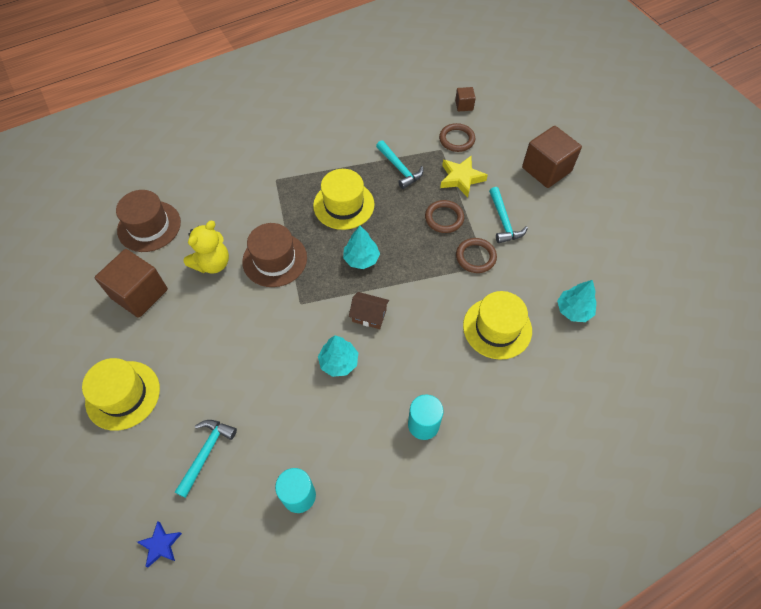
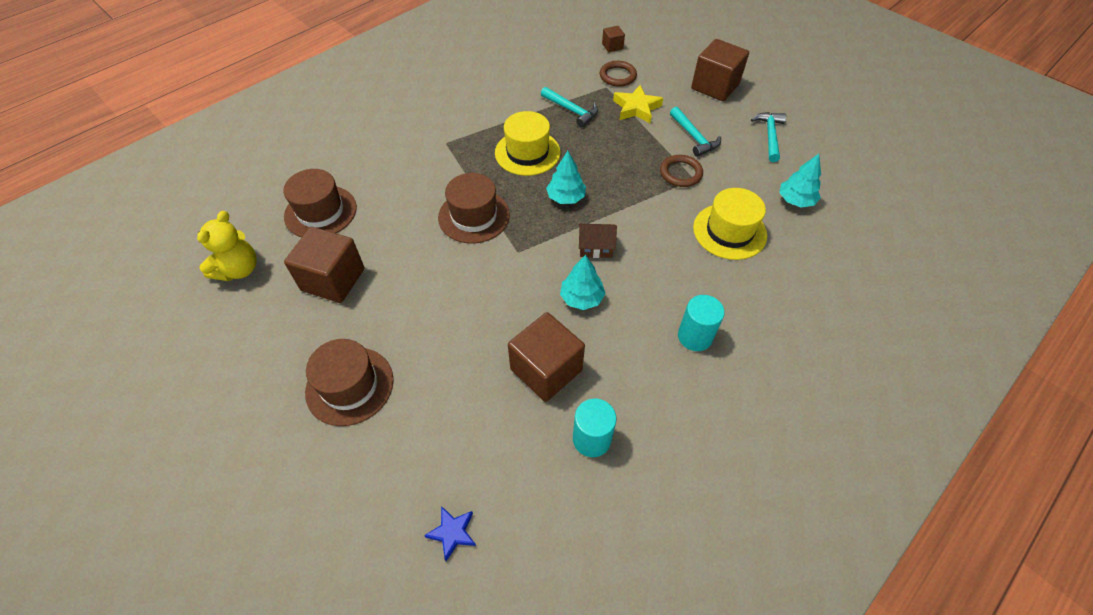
camera: 15 degrees left, 5 degrees down
yellow hat [82,358,160,431] -> brown hat [305,339,394,426]
turquoise hammer [175,420,237,498] -> turquoise hammer moved to [751,112,786,162]
yellow teddy bear [183,221,229,274] -> yellow teddy bear moved to [197,211,256,281]
brown ring [425,200,464,233] -> none
none -> brown cube [508,312,585,402]

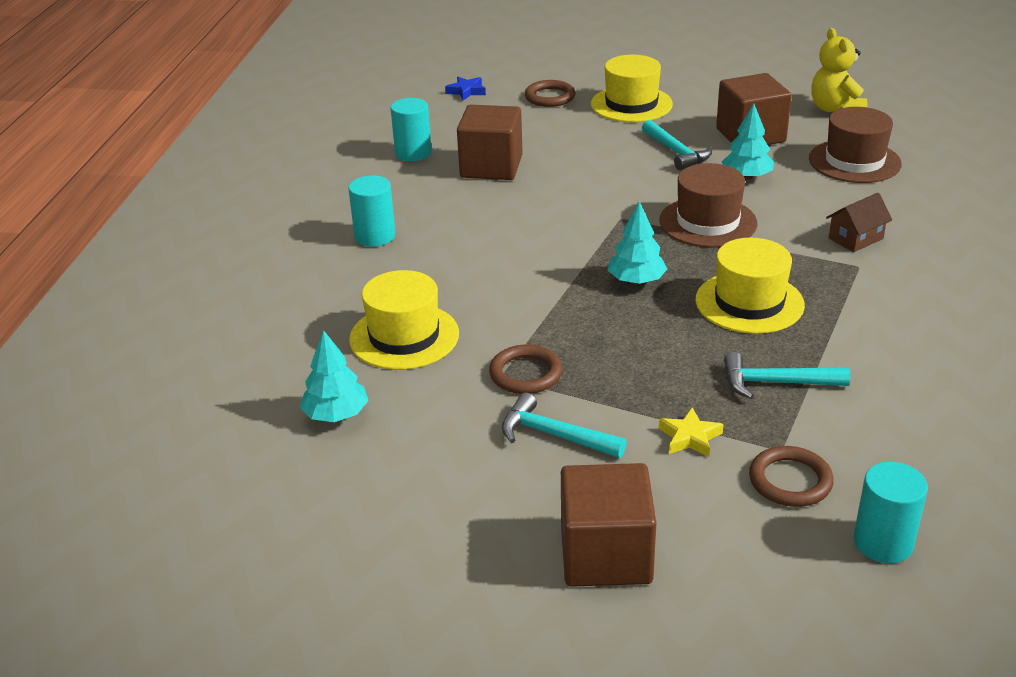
camera: 145 degrees right, 20 degrees down
brown hat [305,339,394,426] -> yellow hat [591,55,673,122]
turquoise tree [560,255,605,310] -> turquoise tree moved to [722,104,774,180]
brown house [579,224,617,258] -> brown house moved to [826,193,892,252]
brown cube [602,26,625,52] -> turquoise cylinder [854,462,928,563]
yellow star [613,85,663,123] -> yellow star [659,407,724,457], size x0.65
turquoise hammer [751,112,786,162] -> turquoise hammer moved to [642,120,712,170]
none -> brown ring [525,80,575,107]

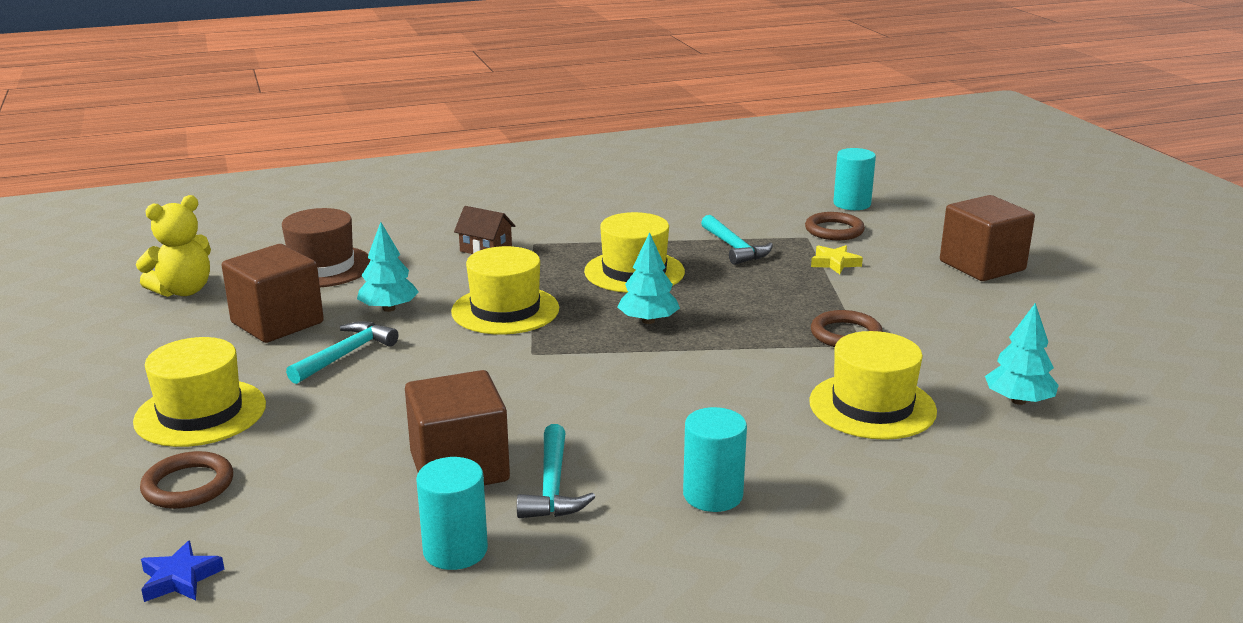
camera: 120 degrees left, 10 degrees down
turquoise hammer [502,393,627,458] -> turquoise hammer moved to [517,424,595,518]
brown hat [659,163,757,248] -> yellow hat [451,246,559,335]

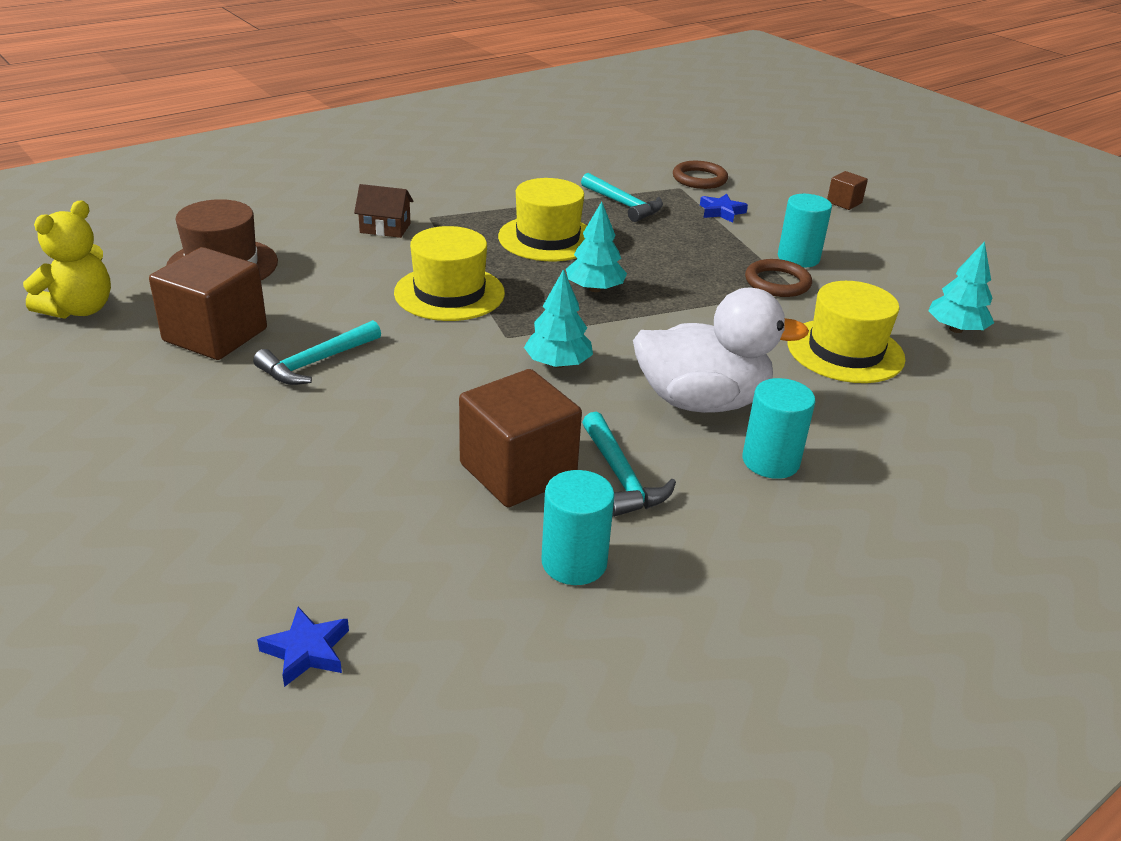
camera: 20 degrees left, 10 degrees up
yellow hat [133,337,266,447] -> none
brown ring [140,451,233,509] -> none
turquoise hammer [286,321,398,384] -> turquoise hammer turned 150 degrees counterclockwise [253,320,381,385]
turquoise tree [357,222,419,312] -> turquoise tree moved to [524,269,593,368]
yellow star [811,245,863,274] -> blue star [700,194,748,223]
turquoise cylinder [833,148,876,210] -> turquoise cylinder moved to [778,194,832,267]
brown cube [940,195,1035,281] -> brown cube [827,171,868,210], size x0.48
none -> white duck [633,288,809,413]

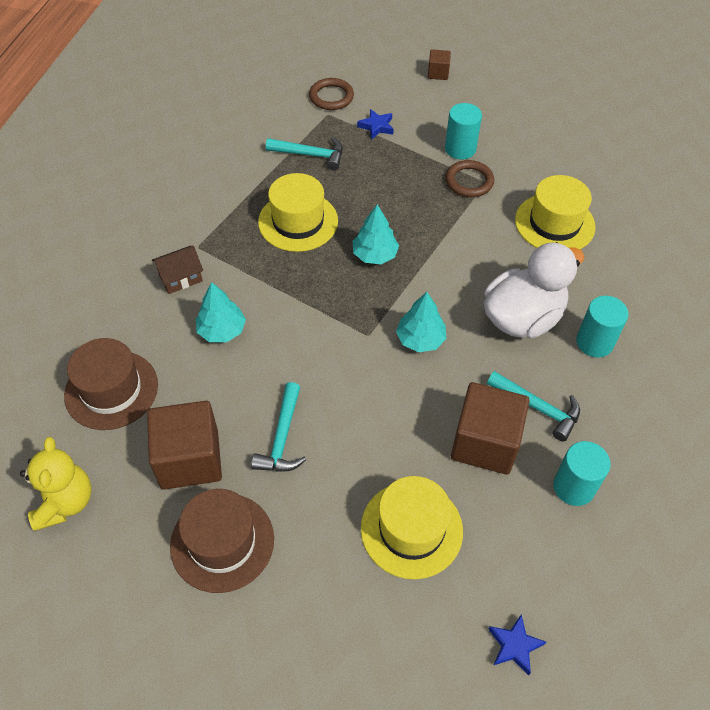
camera: 35 degrees left, 20 degrees up
yellow hat [394,226,505,321] -> yellow hat moved to [361,476,463,579]
turquoise tree [928,241,994,333] -> turquoise tree moved to [196,282,246,342]
none -> brown hat [170,489,274,593]

